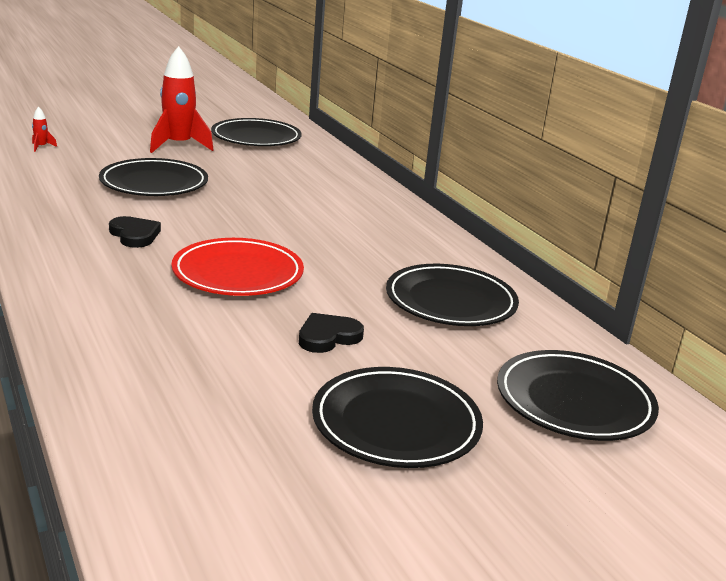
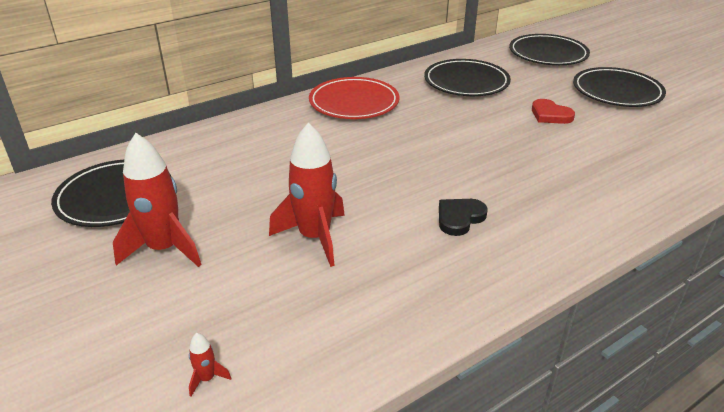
camera: 95 degrees left, 10 degrees up
black plate [99,158,208,196] -> red rocket [269,123,345,267]
red plate [171,238,304,296] -> red plate moved to [309,77,399,119]
black heart [299,313,364,353] -> red heart [532,99,575,124]

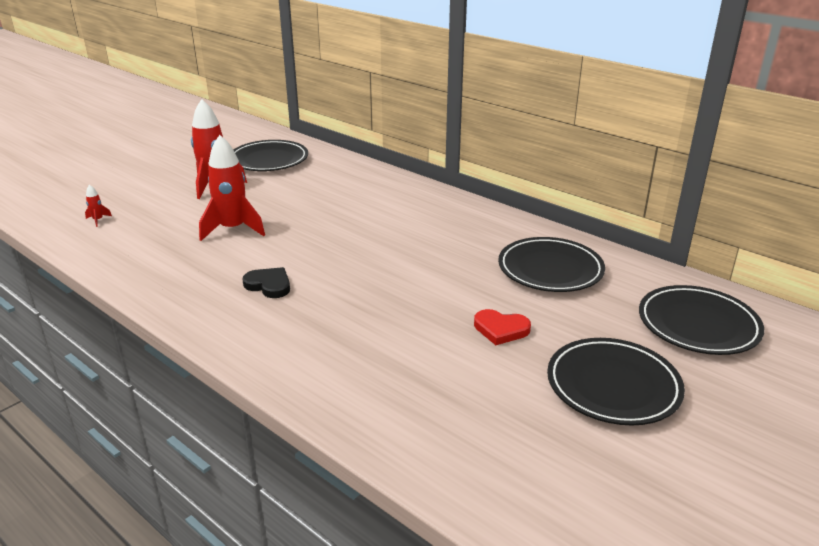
camera: 75 degrees right, 5 degrees down
red plate [309,77,399,119] -> none
red heart [532,99,575,124] -> red heart turned 105 degrees counterclockwise [474,309,531,345]

